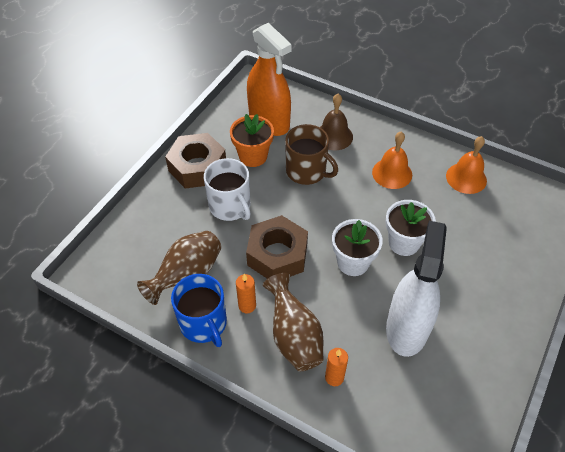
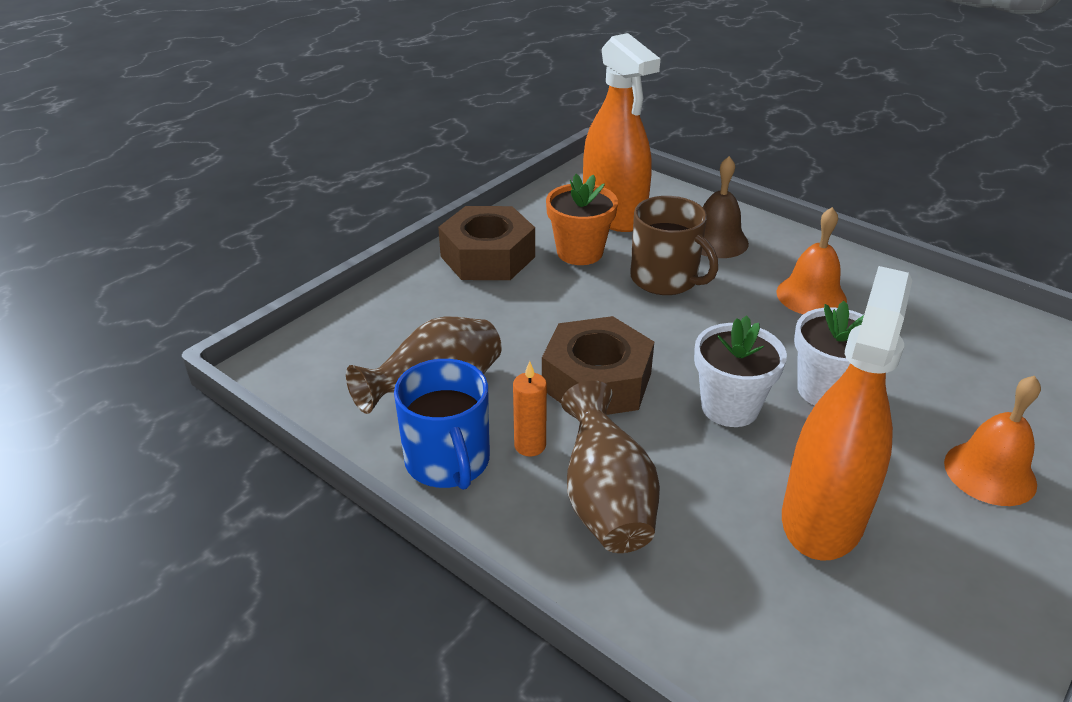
camera: 10 degrees right, 15 degrees down
white mug [204,158,251,221] -> none
orange candle [325,348,348,386] -> none
white spray bottle [386,221,447,357] -> orange spray bottle [782,266,912,561]
orange bell [446,136,487,194] -> orange bell moved to [944,376,1041,506]

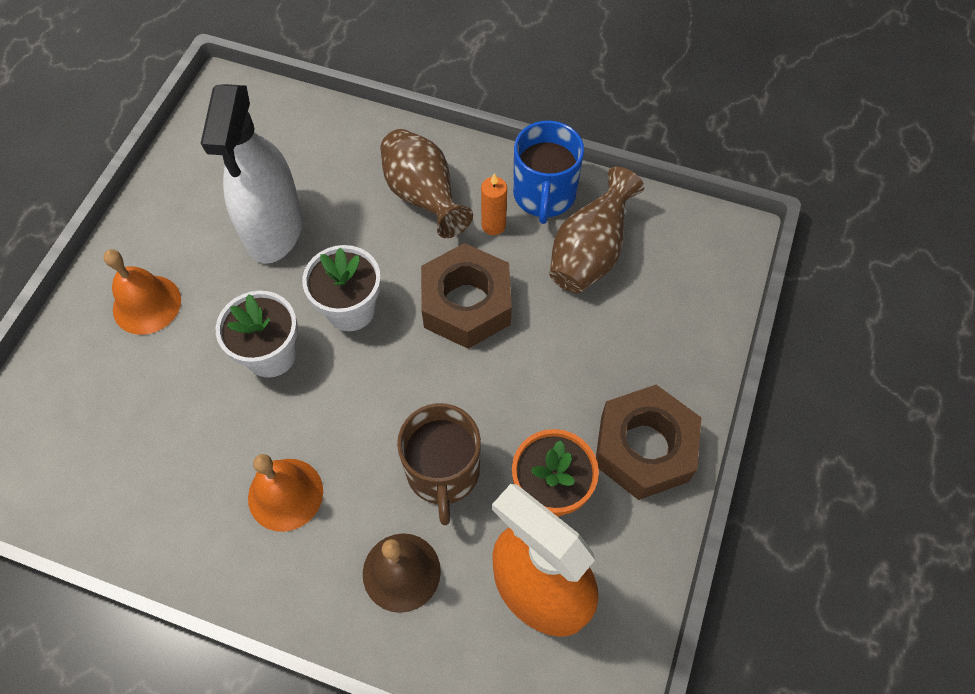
camera: 160 degrees right, 25 degrees up
blue mug [394,359,490,490] -> blue mug turned 135 degrees counterclockwise [513,121,584,224]
brown mug [630,196,718,295] -> brown mug turned 120 degrees counterclockwise [397,403,481,525]
orange spray bottle [782,266,912,561] -> white spray bottle [201,84,303,263]

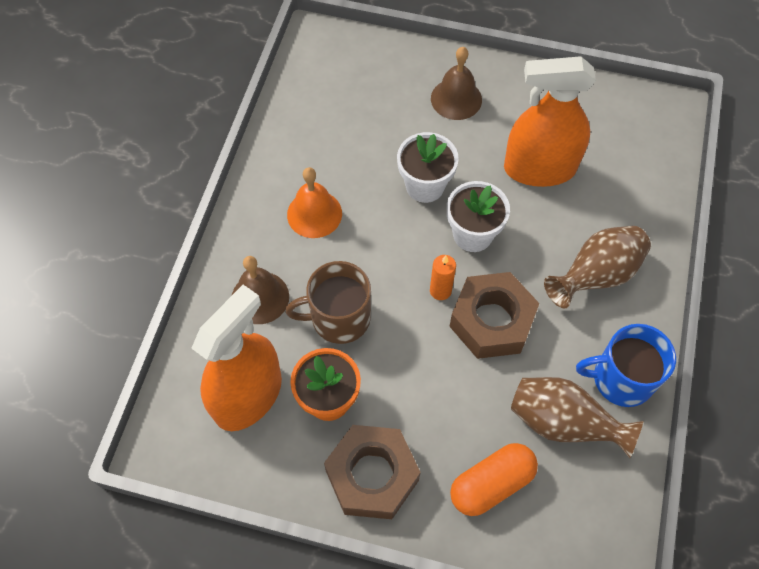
camera: 85 degrees right, 0 degrees up
orange bell [104,249,181,335] -> brown bell [431,47,482,120]
white spray bottle [201,84,303,263] -> orange spray bottle [504,57,596,187]
orange candle [481,173,507,235] -> orange candle moved to [430,255,456,300]
none -> orange capsule [450,443,538,516]

